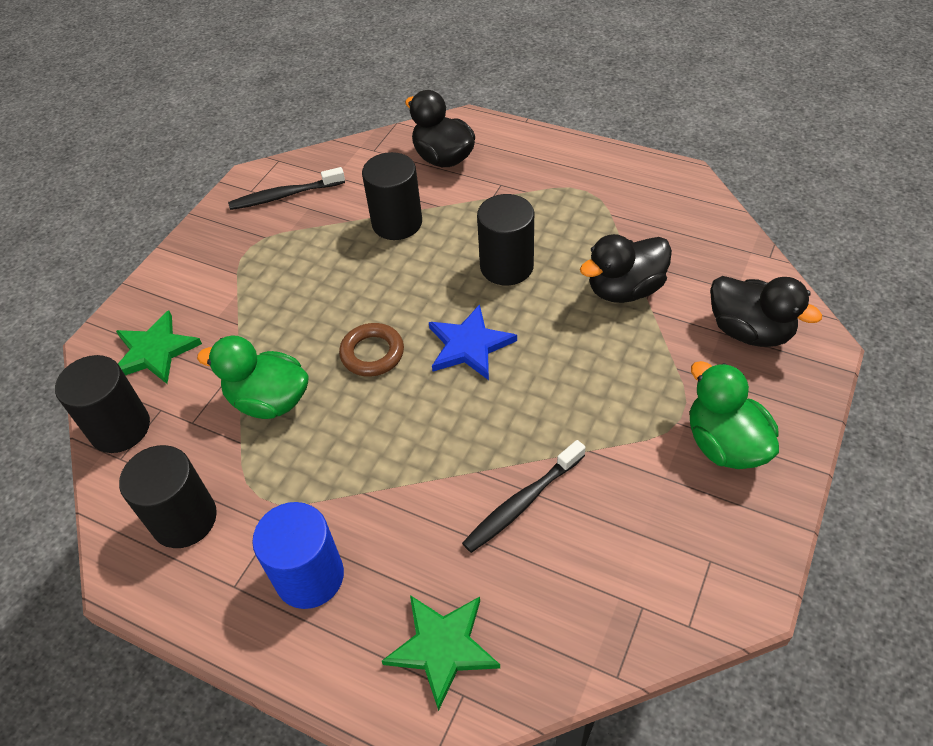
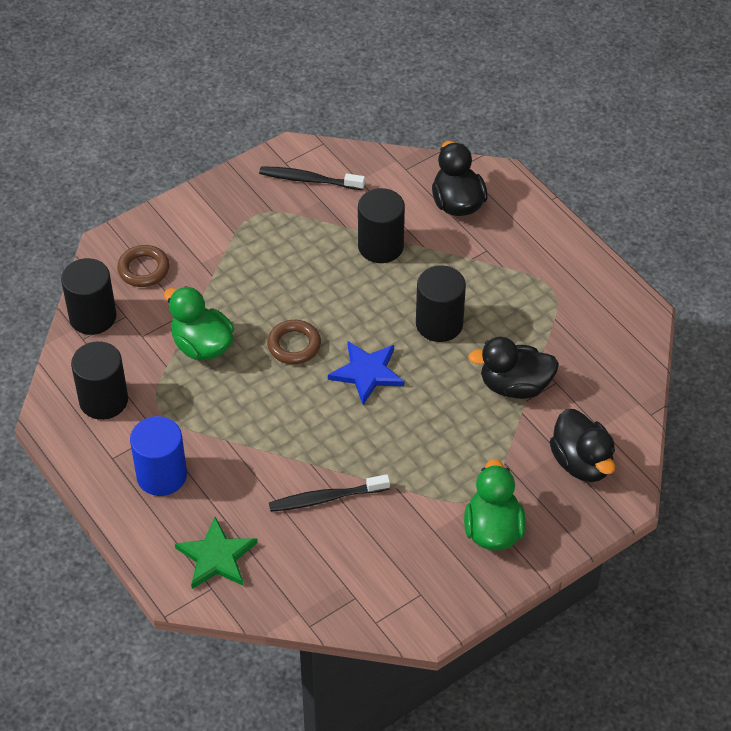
camera: 25 degrees right, 0 degrees up
green star [116,310,202,384] -> brown ring [117,245,169,287]

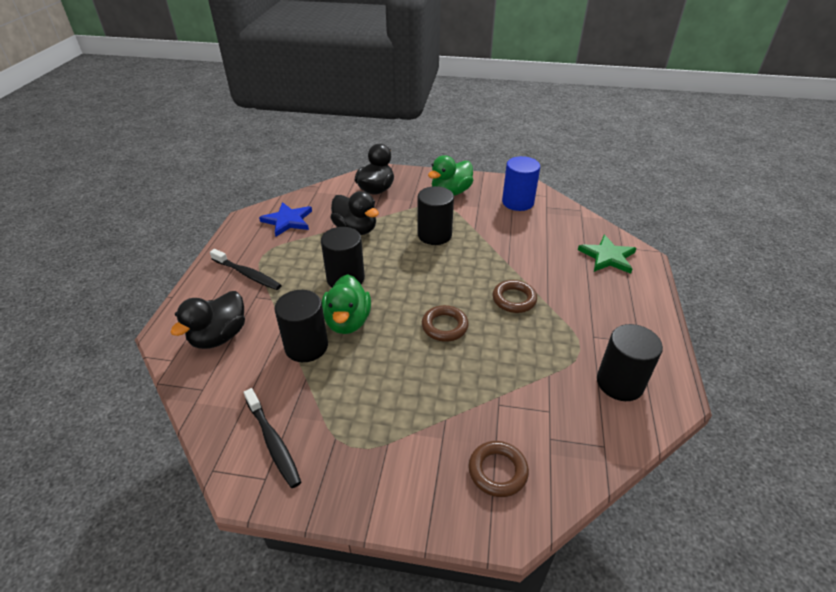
camera: 135 degrees left, 10 degrees down
black cylinder [61,258,117,335] -> black cylinder moved to [418,186,454,245]
blue cylinder [130,416,187,496] -> blue cylinder moved to [502,156,540,211]
green duck [164,286,234,360] -> green duck moved to [321,274,371,334]
black toothbrush [269,474,390,512] -> black toothbrush moved to [210,249,282,290]
blue star [328,341,404,405] -> blue star moved to [259,202,312,236]
none -> brown ring [492,280,537,313]

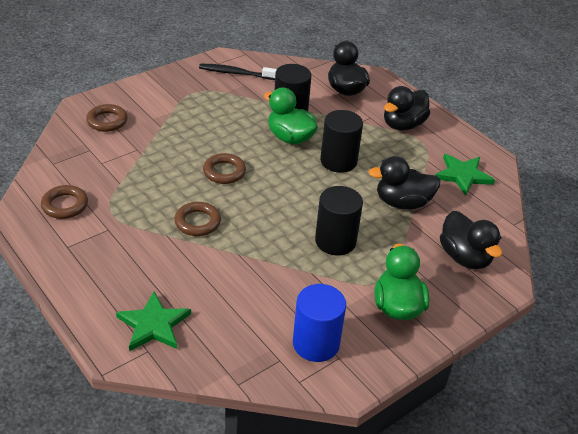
camera: 130 degrees right, 0 degrees up
black toothbrush [210,249,282,290] -> black duck [384,86,430,131]
blue star [259,202,312,236] -> green star [435,154,495,196]
black cylinder [597,324,663,401] -> brown ring [41,185,88,219]

